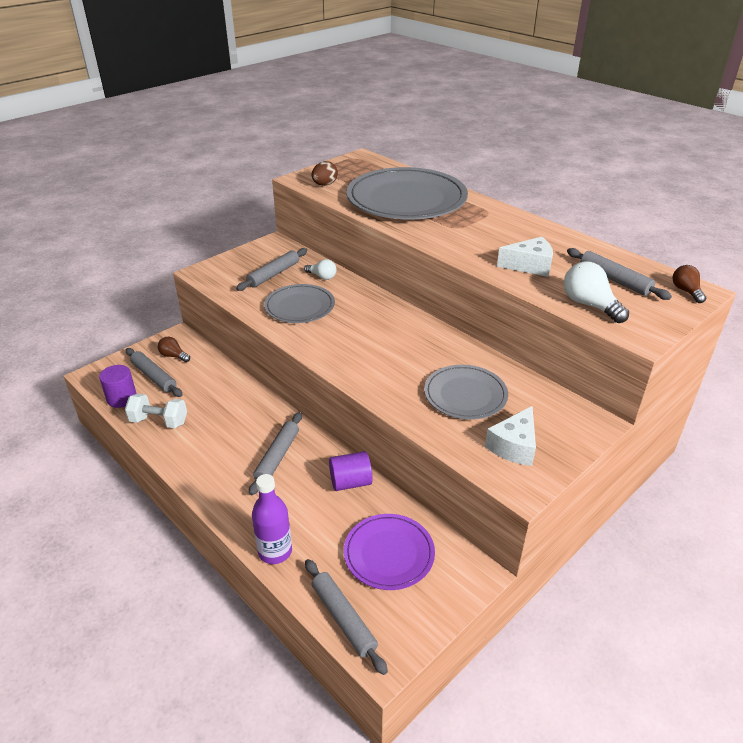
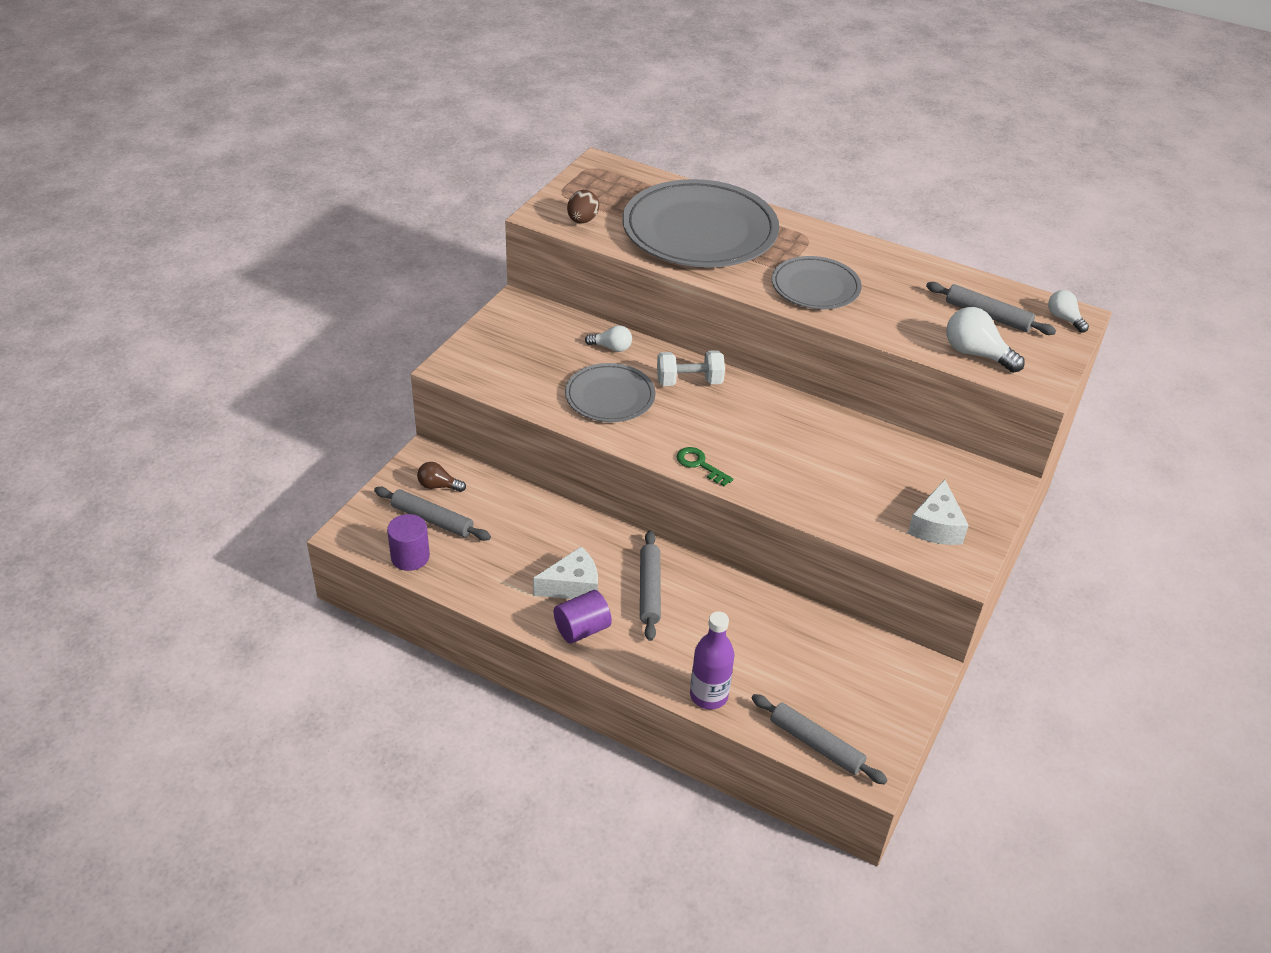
camera: 20 degrees left, 5 degrees up
white dumbbell [125,393,187,428] -> white dumbbell moved to [657,350,725,386]
grey rolling pin [236,248,307,291] -> none
purple cylinder [329,451,373,491] -> purple cylinder moved to [554,590,612,644]
purple plate [344,514,435,590] -> none
grey plate [424,365,508,420] -> grey plate moved to [772,256,862,309]
white cheese [497,237,553,277] -> white cheese moved to [533,547,598,599]
brown light bulb [672,265,706,303] -> white light bulb [1048,290,1089,333]
none -> green key [677,447,733,486]

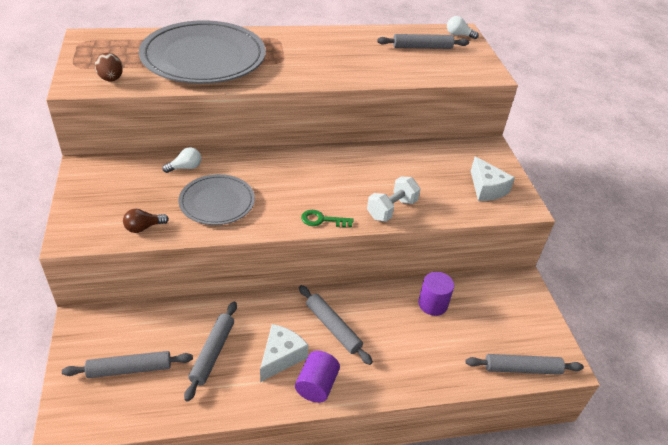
camera: 40 degrees left, 0 degrees up
purple cylinder [387,514,430,571] -> purple cylinder moved to [418,272,454,316]
brown light bulb [417,462,466,492] -> brown light bulb moved to [123,209,169,233]
white dumbbell [657,350,725,386] -> white dumbbell moved to [367,176,420,222]
purple bottle [690,611,735,709] -> none
grey plate [772,256,862,309] -> none
white light bulb [946,307,1025,373] -> none
none -> grey rolling pin [184,302,237,402]

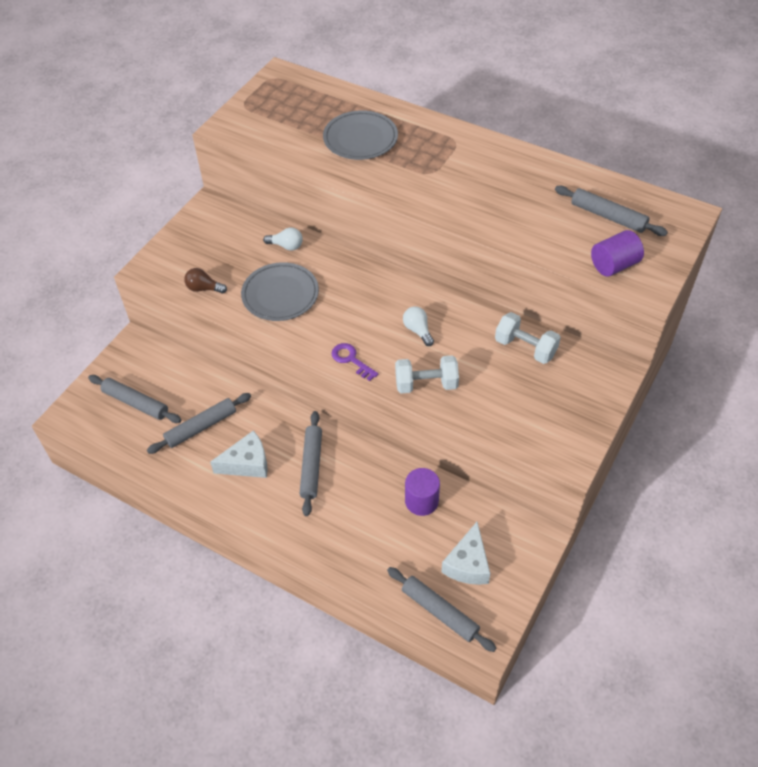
camera: 45 degrees right, 10 degrees up
brown egg [94,53,123,81] -> none
grey plate [139,20,266,84] -> grey plate [323,110,398,160], size x0.55
purple cylinder [295,351,340,403] -> purple cylinder moved to [591,230,644,277]
green key [301,210,353,227] -> purple key [331,343,378,381]
white light bulb [447,16,479,39] -> white light bulb moved to [403,306,434,346]
white cheese [471,156,515,201] -> white cheese moved to [441,522,491,585]
none -> white dumbbell [495,312,561,364]

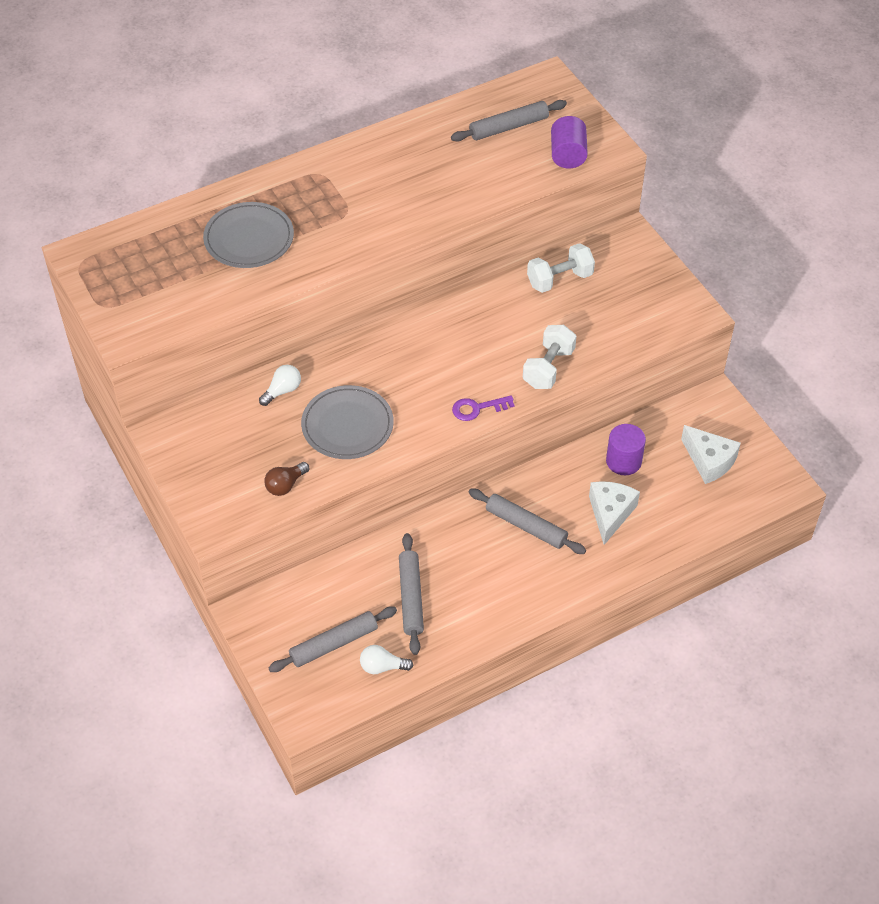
camera: 60 degrees left, 0 degrees up
white cheese [210,431,268,478] -> white cheese moved to [589,481,640,545]
grey rolling pin [387,567,496,652] -> none
white light bulb [403,306,434,346] -> white light bulb moved to [360,645,413,674]

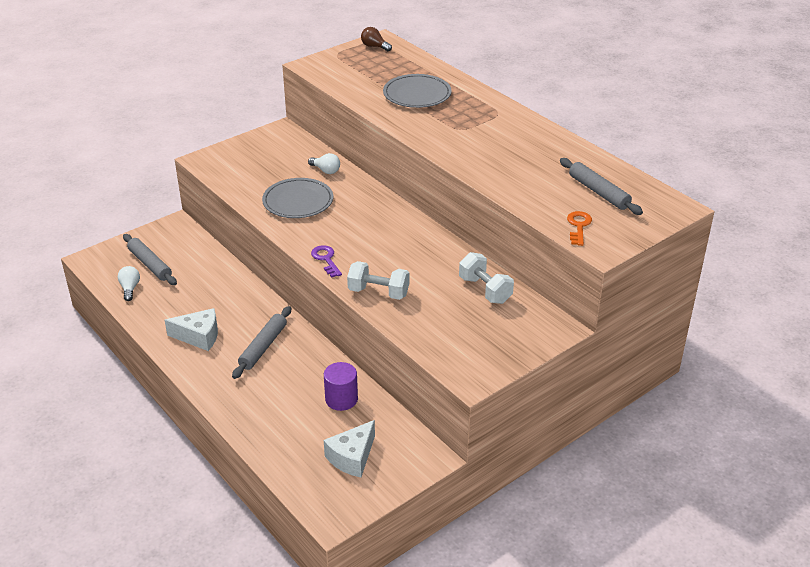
camera: 80 degrees right, 15 degrees down
brown light bulb [264,462,309,496] -> brown light bulb moved to [361,27,392,51]
grey rolling pin [399,533,424,655] -> none
purple cylinder [551,116,588,168] -> orange key [567,211,592,246]
white cheese [589,481,640,545] -> white cheese moved to [165,308,218,351]

